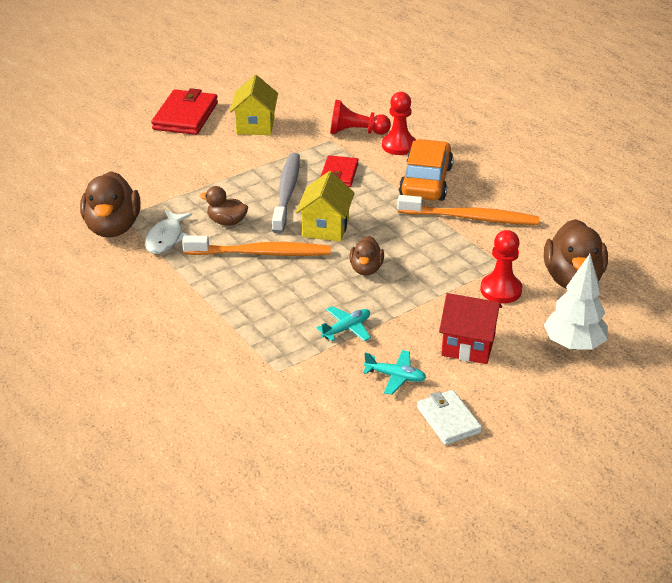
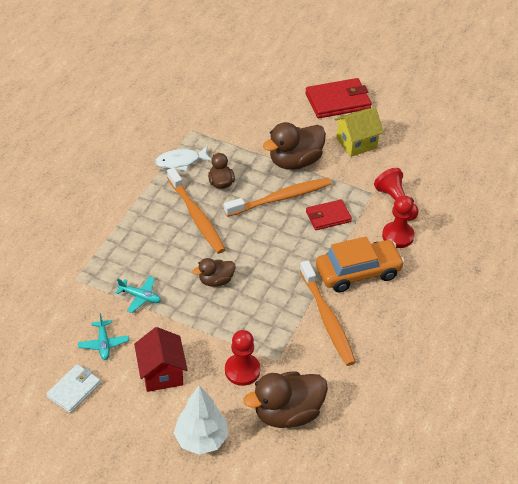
camera: 60 degrees right, 10 degrees up
brown duck [80,171,140,237] -> brown duck moved to [263,122,326,170]
grey toothbrush [272,153,300,234] -> orange toothbrush [224,178,331,217]
yellow house [296,171,355,242] -> none

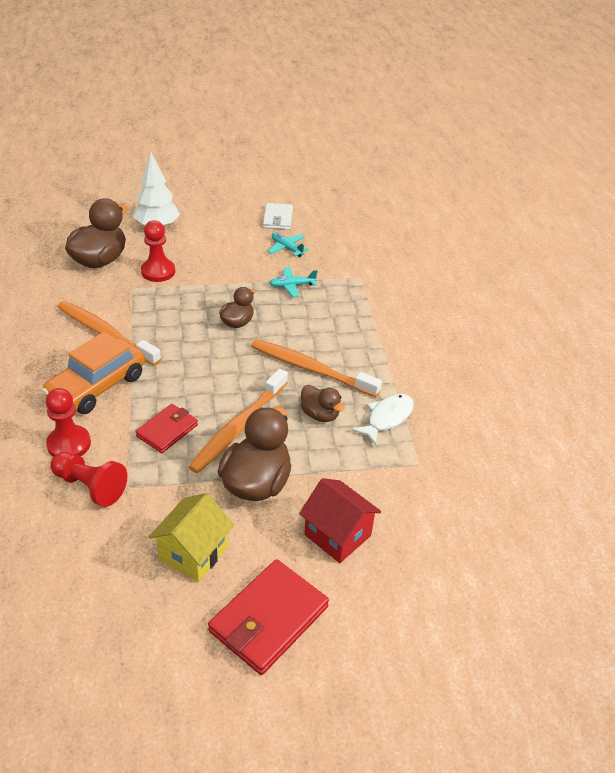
camera: 145 degrees right, 5 degrees down
red house [134,327,188,392] -> red house moved to [299,478,381,563]

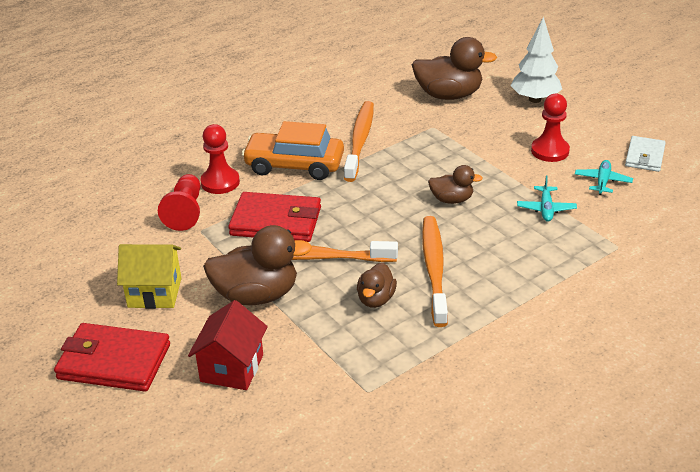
camera: 65 degrees right, 5 degrees down
red wallet [135,404,198,453] -> red wallet [228,192,321,242], size x1.62
red pawn [141,220,175,282] -> red pawn moved to [531,94,570,162]
white wallet [263,203,293,230] -> white wallet turned 45 degrees counterclockwise [625,136,666,172]
turquoise plane [270,267,317,297] -> turquoise plane turned 135 degrees counterclockwise [517,175,577,222]
white fish [352,394,414,445] -> none

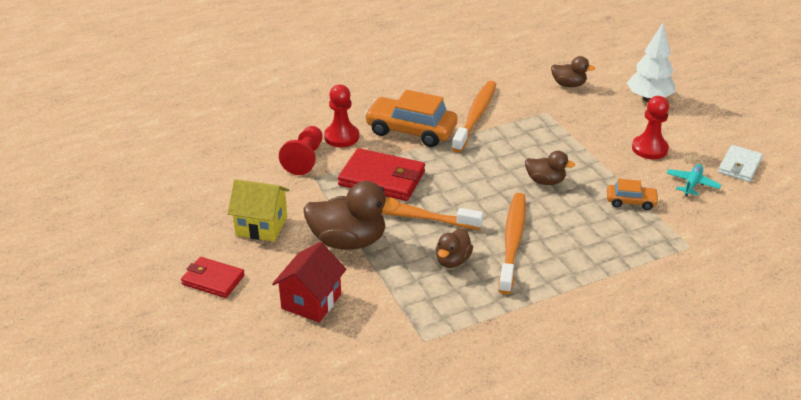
camera: 10 degrees right, 0 degrees up
red wallet [54,323,170,392] -> red wallet [181,257,245,298], size x0.62
brown duck [412,37,497,100] -> brown duck [551,56,595,87], size x0.56
turquoise plane [517,175,577,222] -> orange car [607,179,659,210]

